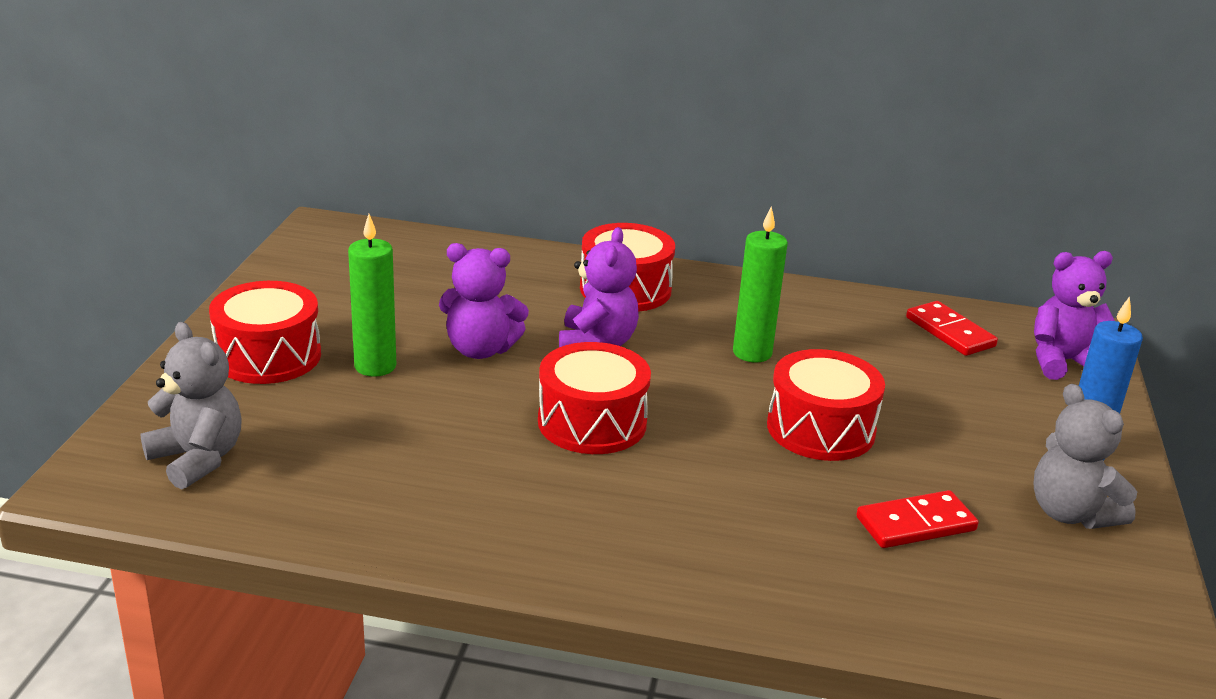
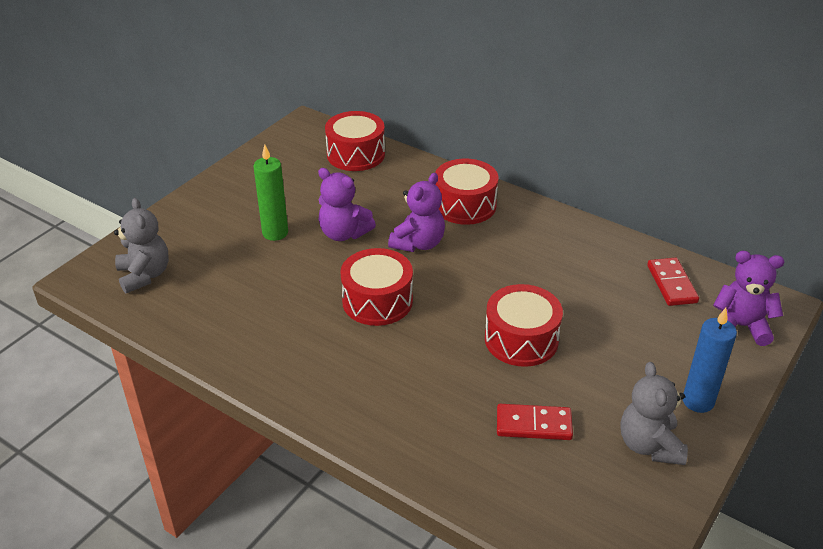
camera: 25 degrees right, 10 degrees up
red drum [209,281,321,384] -> red drum moved to [325,111,385,171]
green candle [733,207,788,362] -> none

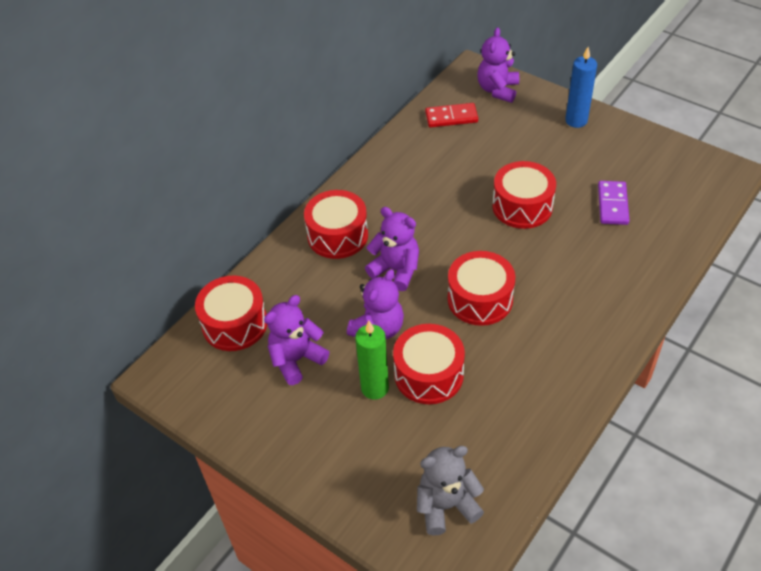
camera: 85 degrees left, 10 degrees up
red domino [497,404,573,440] -> purple domino [598,181,630,225]
grey teddy bear [620,362,688,465] -> none
none -> purple teddy bear [264,295,329,385]
none -> red drum [393,324,465,404]

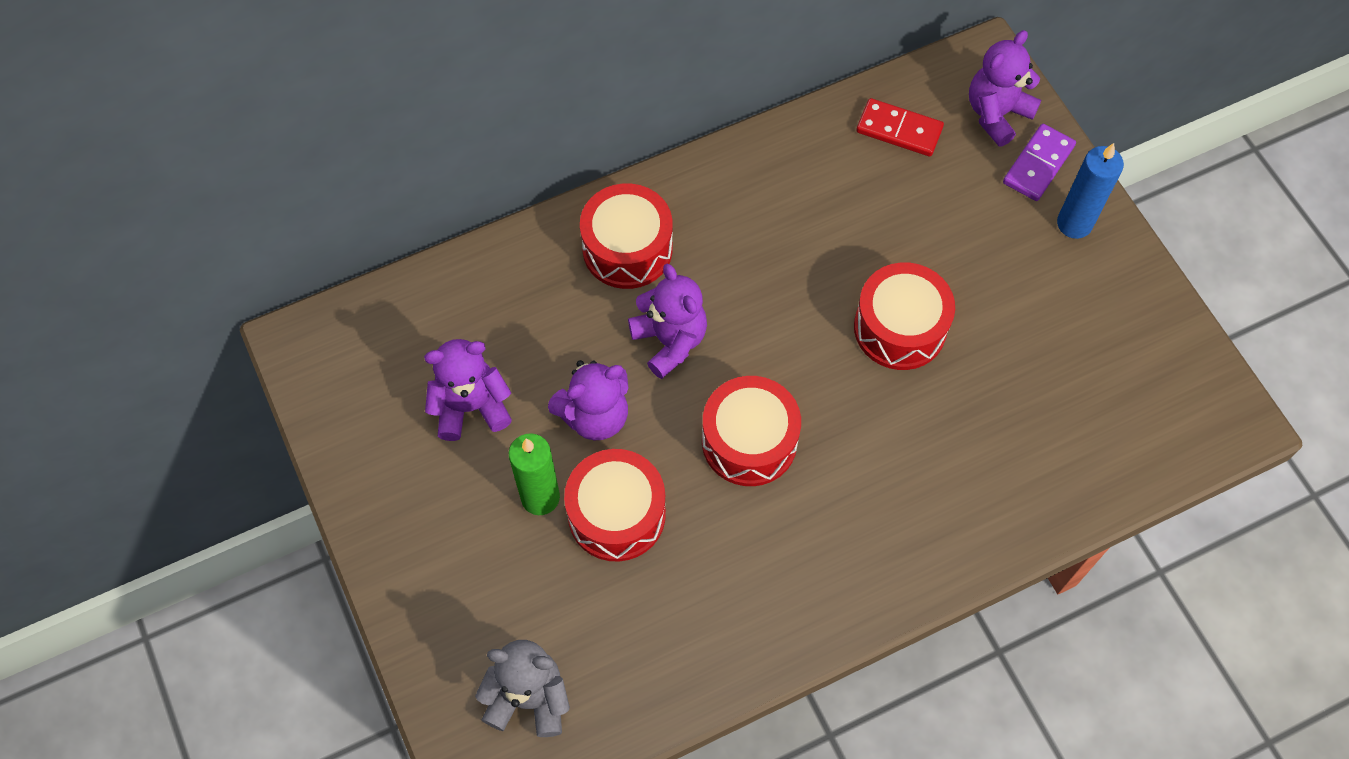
camera: 25 degrees right, 15 degrees up
red drum [195,276,267,351] -> none
purple domino [598,181,630,225] -> purple domino moved to [1003,124,1076,201]

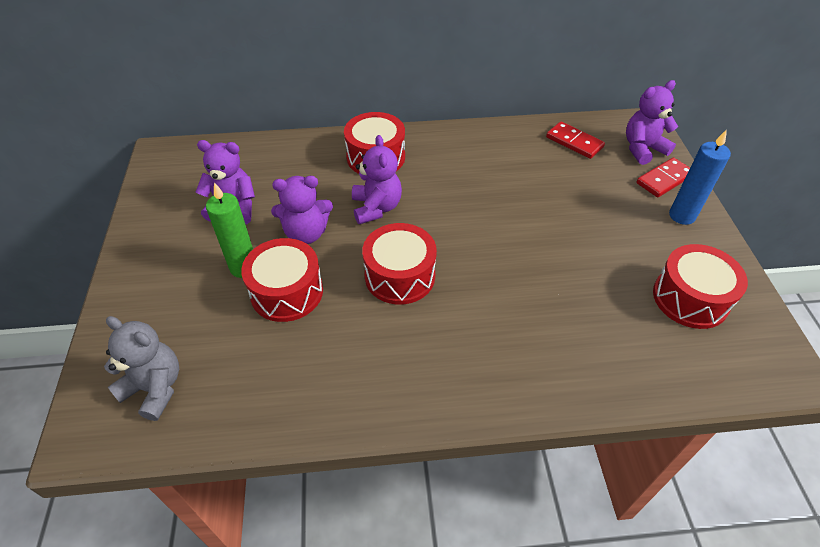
camera: 20 degrees right, 15 degrees down
red drum [854,262,955,370] -> red drum moved to [653,244,748,329]
purple domino [1003,124,1076,201] -> red domino [636,157,690,197]

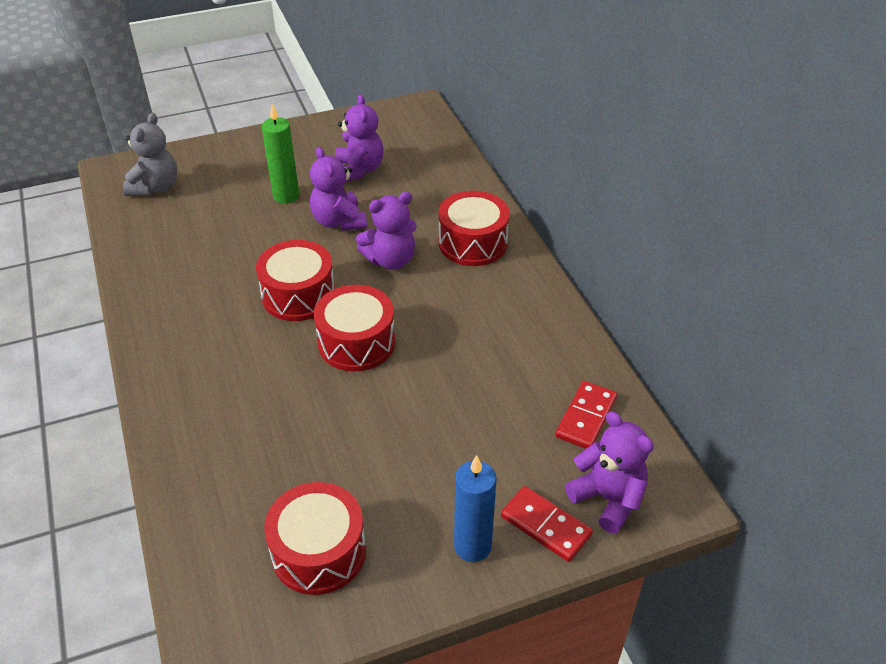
camera: 75 degrees right, 5 degrees down
red drum [241,238,323,322] -> red drum moved to [314,285,395,372]

